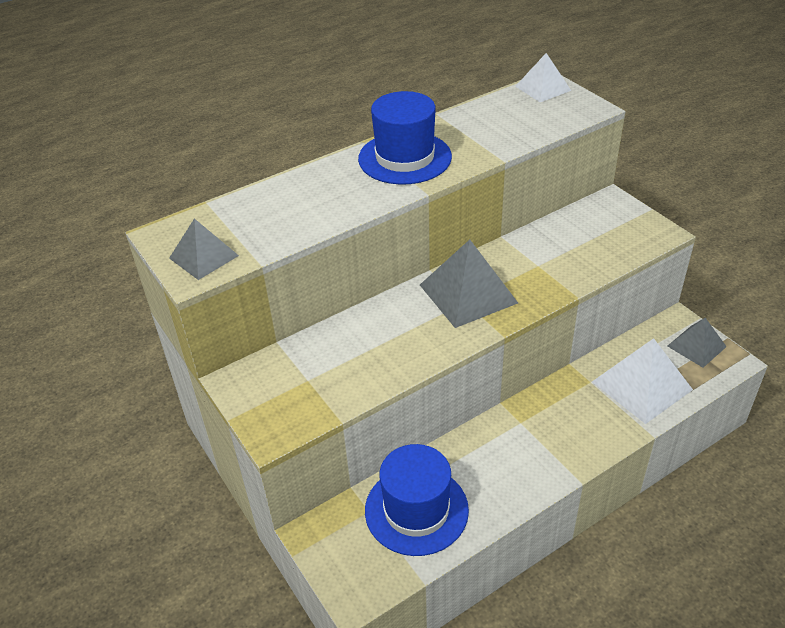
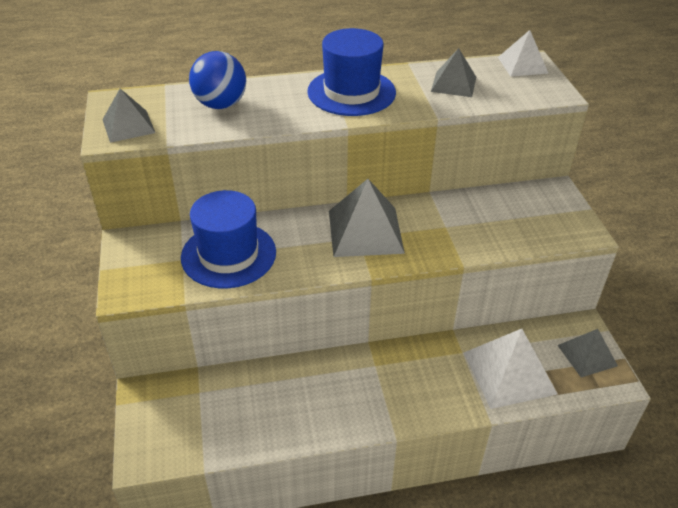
camera: 20 degrees right, 0 degrees up
blue hat [365,444,469,556] -> blue hat moved to [181,190,276,288]
none -> blue ball [189,51,246,109]
none -> grey pyramid [431,48,476,97]

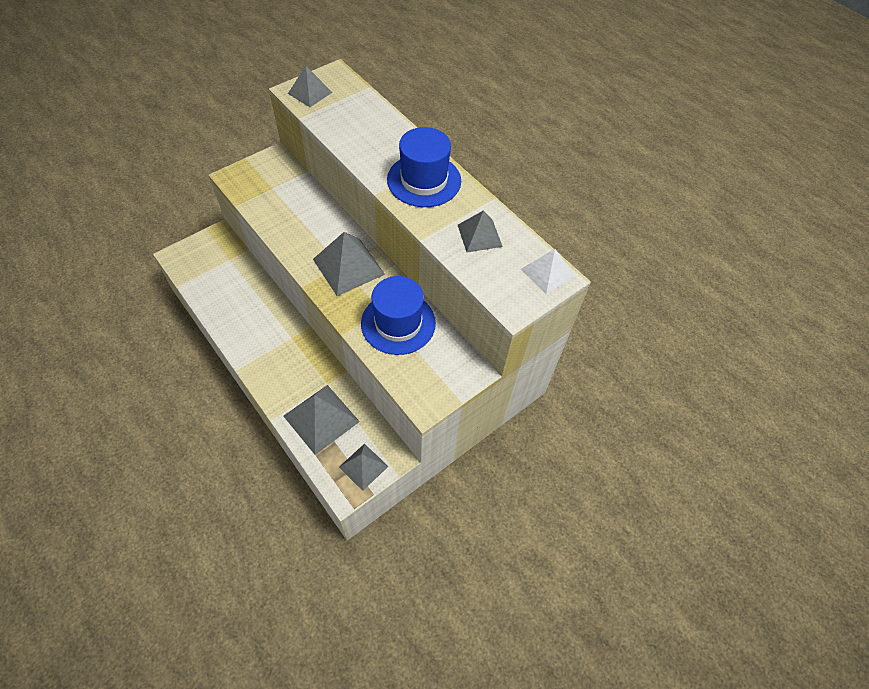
camera: 60 degrees right, 15 degrees up
blue hat [181,190,276,288] -> blue hat moved to [361,276,436,355]
blue ball [189,51,246,109] -> none
white pyramid [464,329,558,409] -> grey pyramid [283,385,360,455]

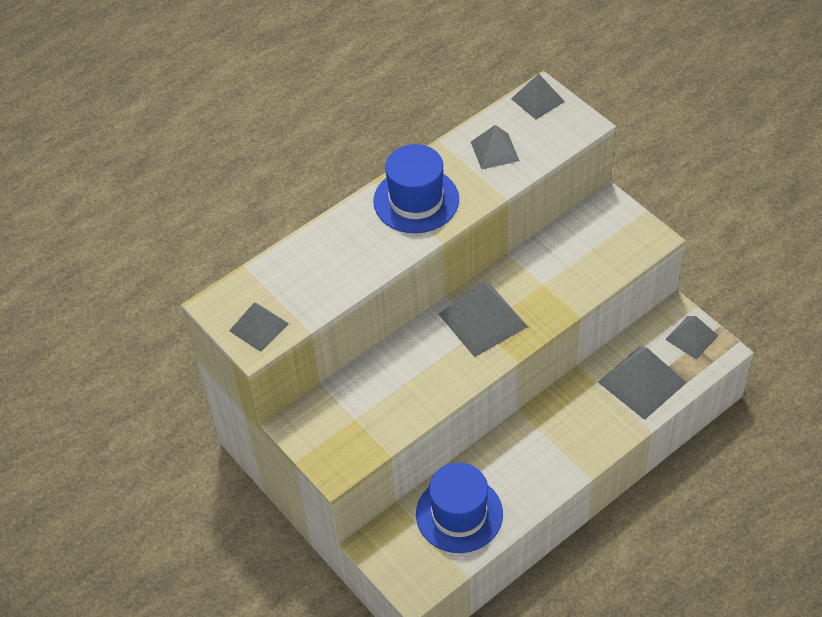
camera: 85 degrees left, 5 degrees down
blue hat [361,276,436,355] -> blue hat moved to [416,463,503,553]
white pyramid [521,249,575,294] -> grey pyramid [511,74,565,120]

